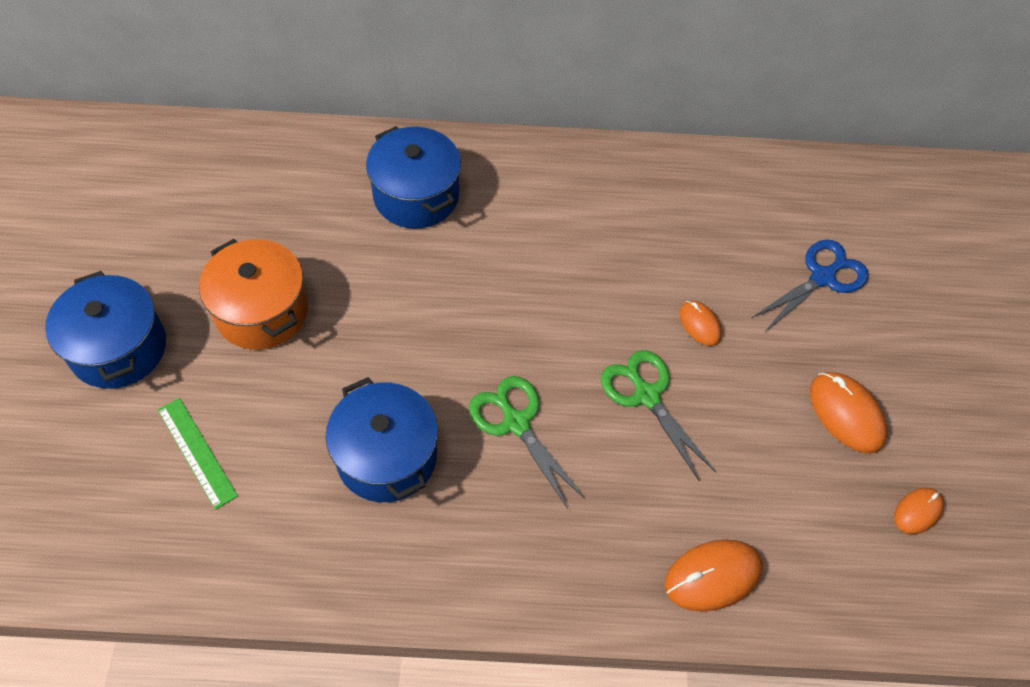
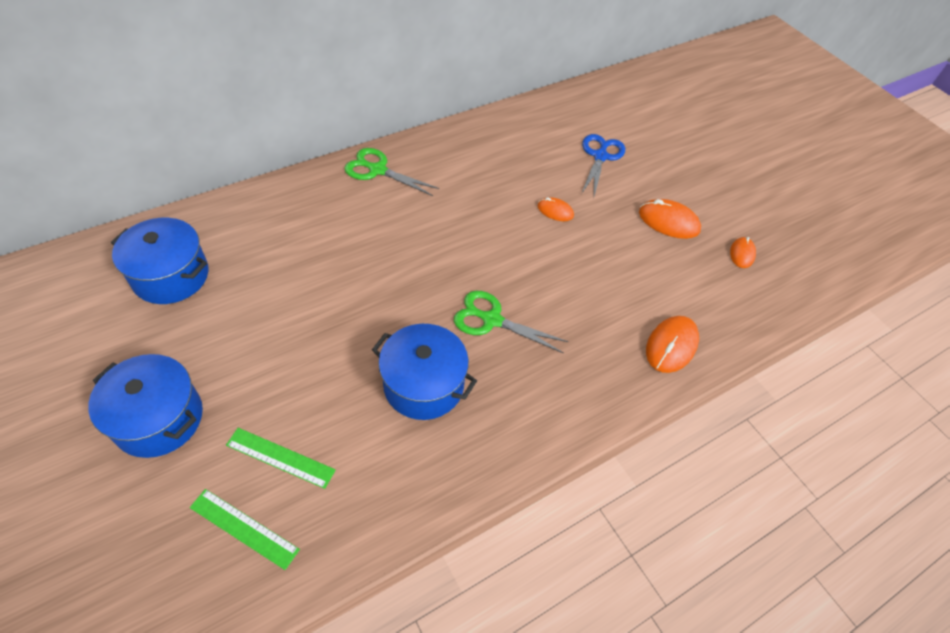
camera: 35 degrees left, 5 degrees down
orange pot [199,239,308,350] -> none
blue pot [366,126,461,229] -> blue pot moved to [111,218,209,304]
green scissors [601,350,716,480] -> green scissors moved to [344,148,439,196]
none -> green ruler [190,489,300,570]

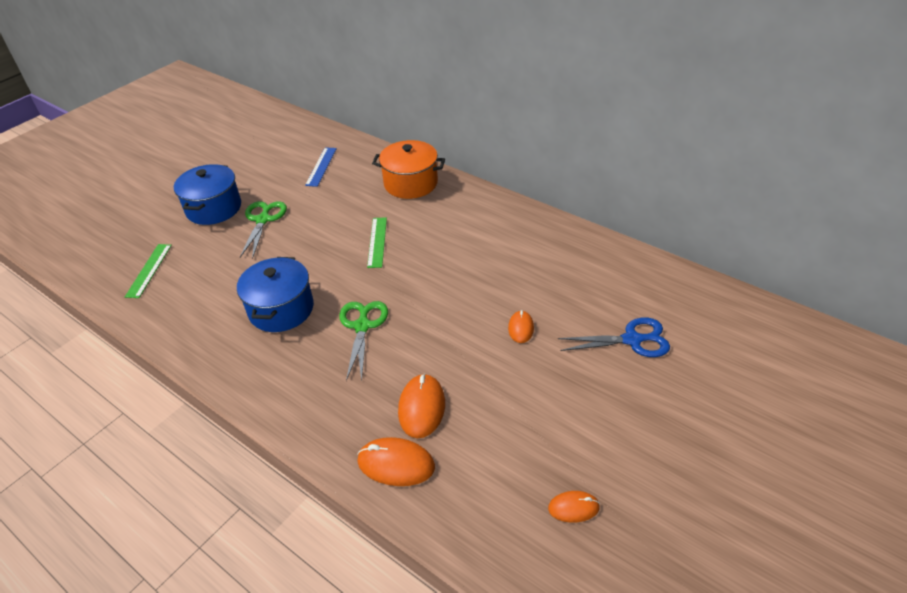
camera: 75 degrees right, 10 degrees down
blue pot [111,218,209,304] -> blue ruler [305,147,337,187]
green ruler [226,428,336,489] -> green ruler moved to [367,217,387,268]
green scissors [344,148,439,196] -> green scissors moved to [240,201,287,259]
orange mouse [639,199,701,239] -> orange mouse moved to [398,374,445,438]
none -> orange pot [372,140,445,199]

